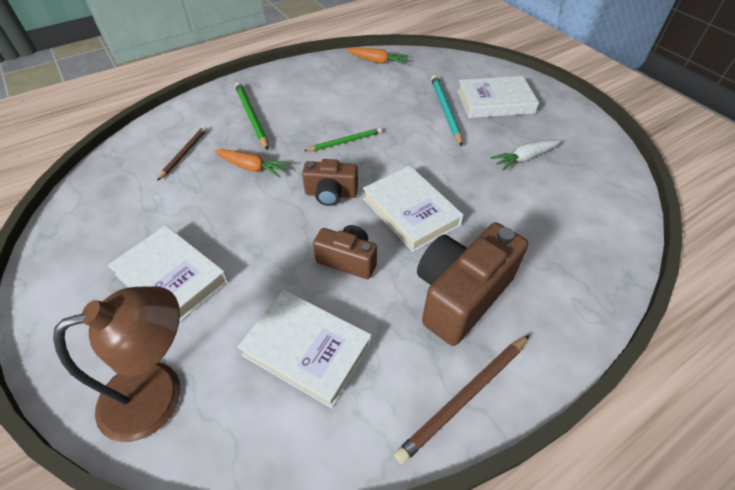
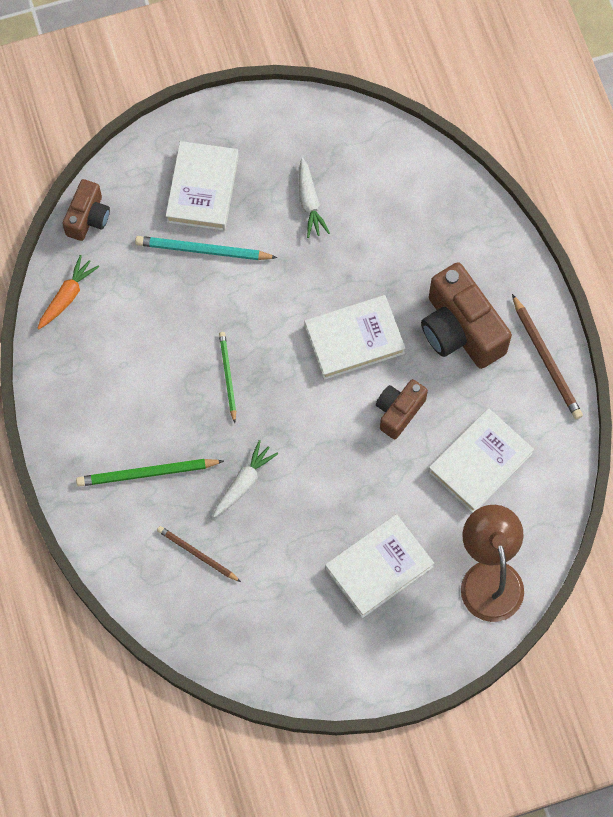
camera: 75 degrees left, 20 degrees up
orange carrot [214,149,290,178] -> white carrot [213,440,278,517]
brown camera [302,159,358,206] -> brown camera moved to [62,179,110,241]

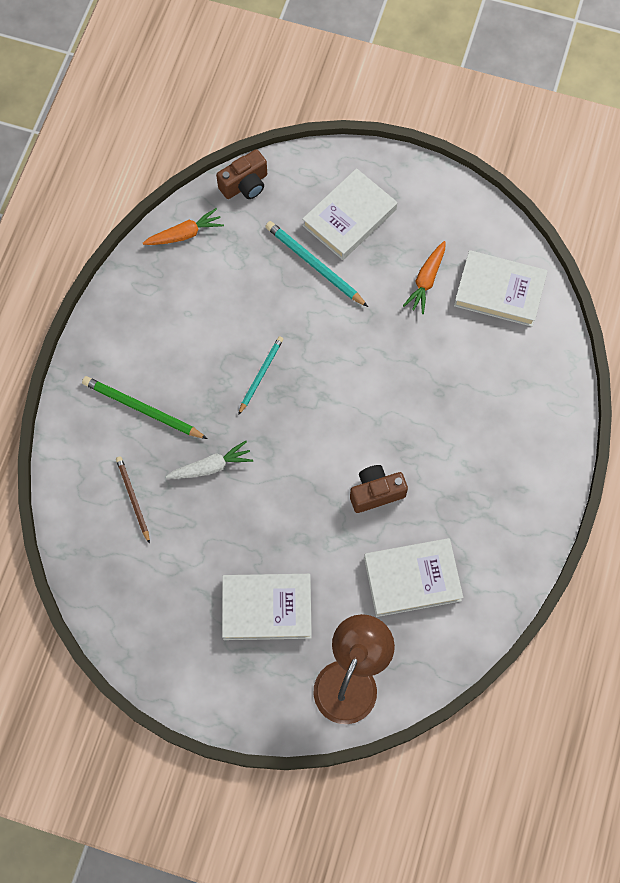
camera: 35 degrees right, 0 degrees up
green pencil [219,332,236,423] -> turquoise pencil [238,336,284,415]
white carrot [299,158,330,238] -> orange carrot [403,241,446,314]
white book [305,295,406,380] -> white book moved to [454,250,548,327]
brown camera [421,262,512,369] -> none
brown pencil [512,294,583,419] -> none

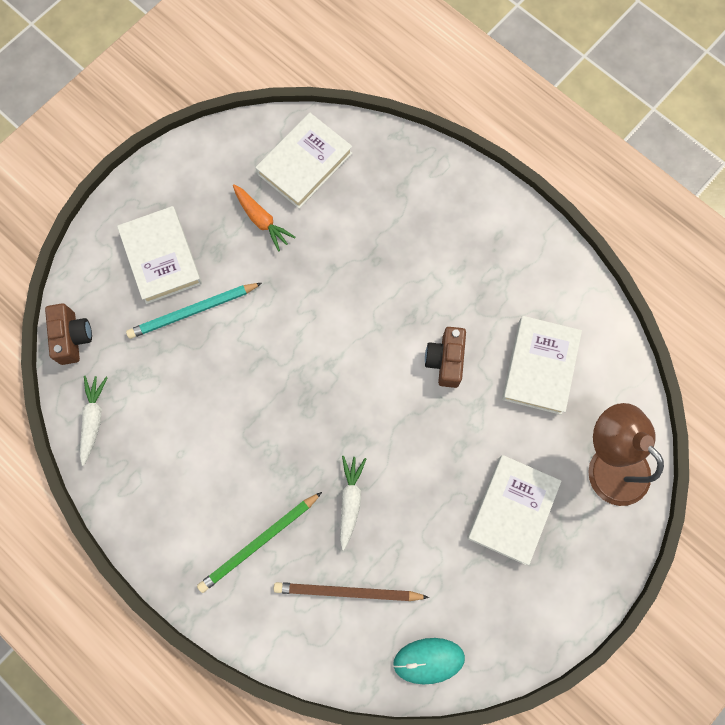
camera: 65 degrees left, 5 degrees up
brown pencil [116,456,150,544] -> brown pencil [274,582,429,601], size x1.50
orange carrot [143,208,224,245] -> white carrot [80,376,108,466]
turquoise pencil [238,336,284,415] -> none
none -> turquoise mouse [393,638,465,684]

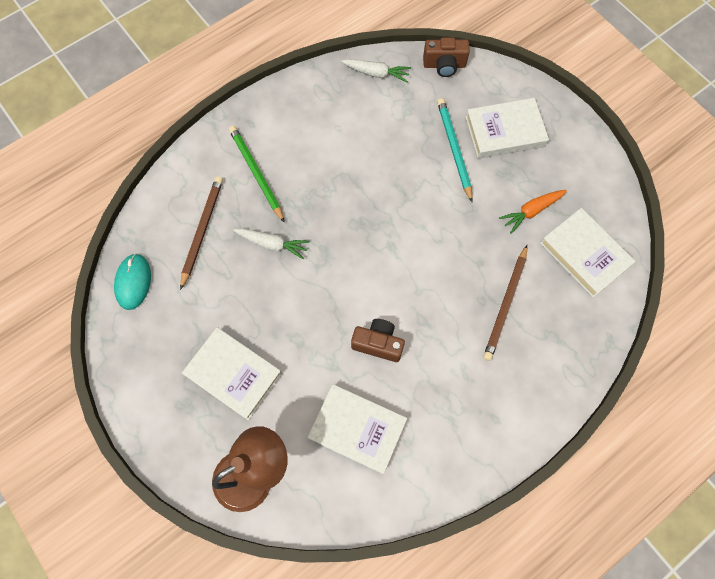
camera: 100 degrees right, 5 degrees down
none -> brown pencil [483,245,527,361]

